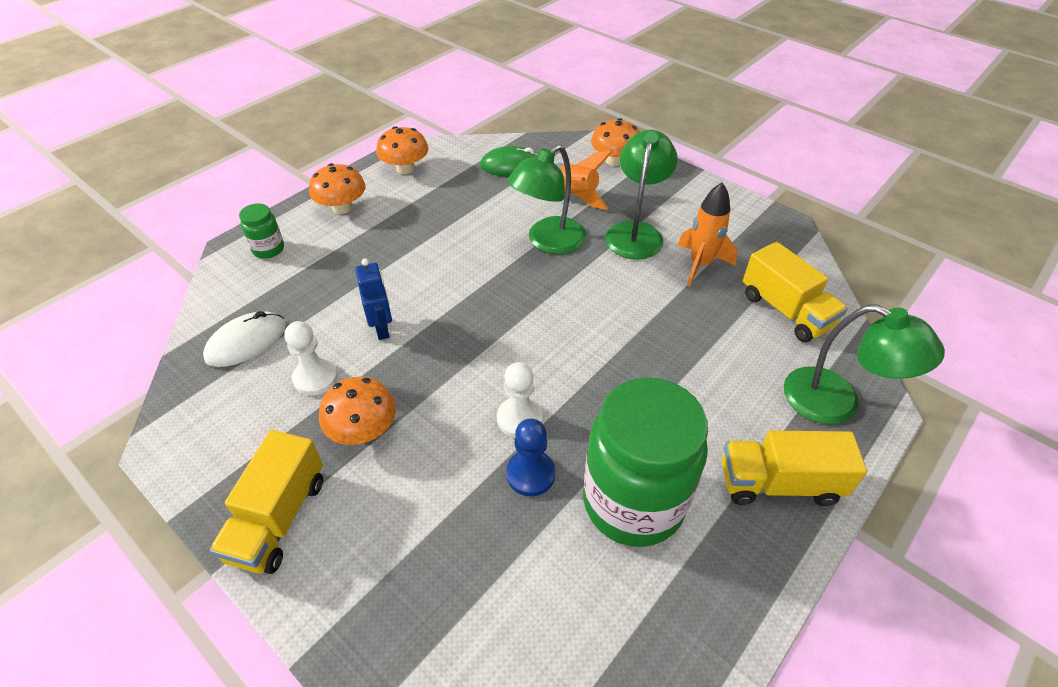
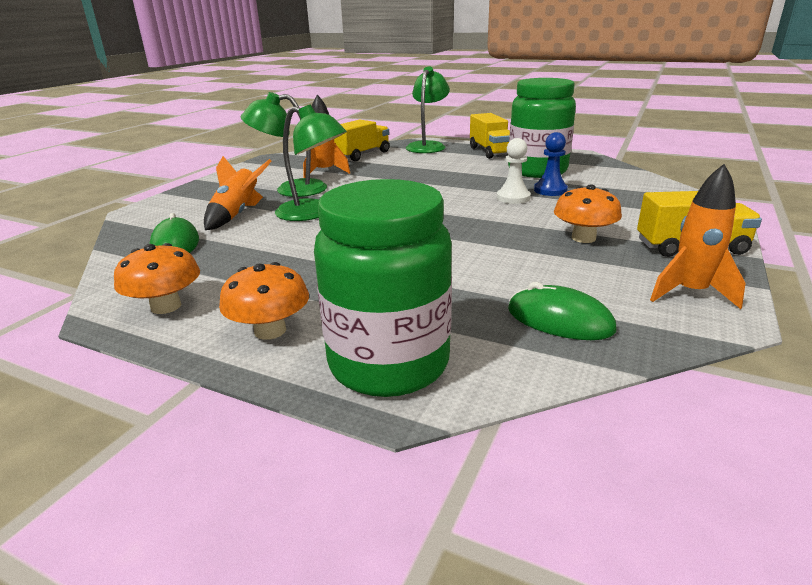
camera: 105 degrees left, 20 degrees down
white mouse [203,311,286,367] -> green mouse [508,282,616,340]
green jar [239,203,284,258] -> green jar [314,179,452,397], size x2.29
white pawn [284,321,338,396] -> none
blue robot [355,258,392,340] -> none
orange mushroom [591,118,640,166] -> none
none -> orange rocket [650,164,746,309]

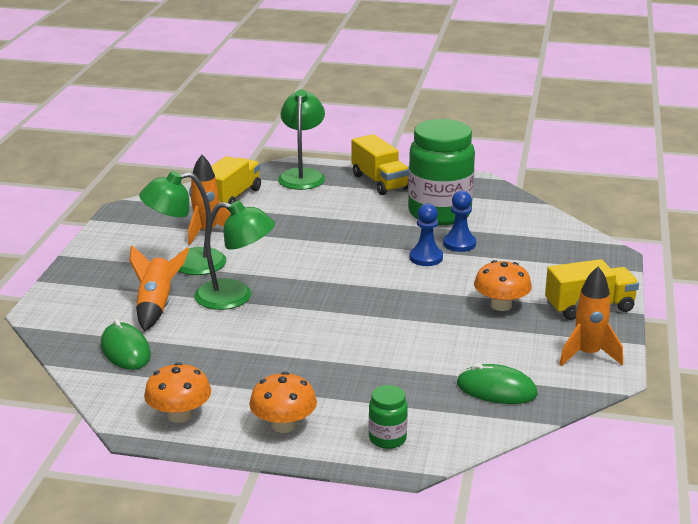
camera: 15 degrees left, 0 degrees up
green jar [314,179,452,397] -> green jar [369,385,408,449], size x0.44
white pawn [497,138,531,204] -> blue pawn [409,204,443,266]

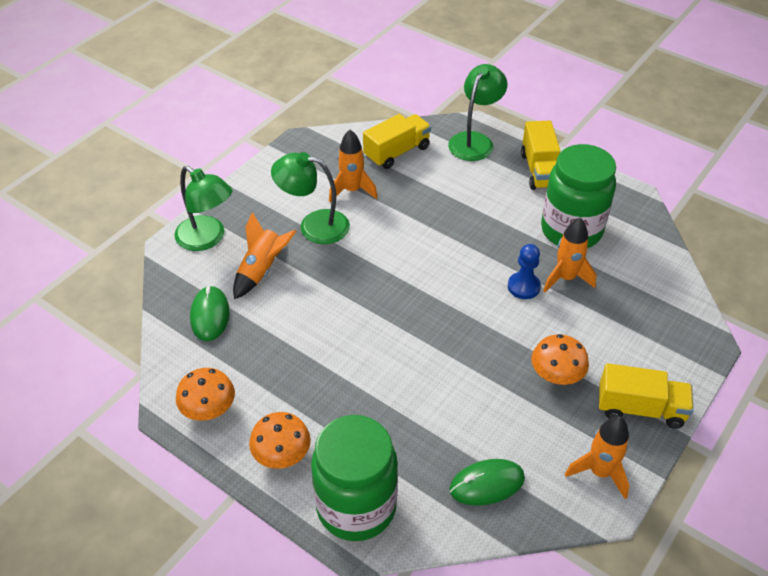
camera: 25 degrees right, 20 degrees up
green lamp [194,201,275,310] -> green lamp moved to [174,166,233,251]
green jar [369,385,408,449] -> green jar [311,415,398,541], size x2.29
blue pawn [443,190,476,252] -> orange rocket [543,218,596,292]
green mouse [457,363,538,404] -> green mouse turned 60 degrees counterclockwise [449,459,525,506]

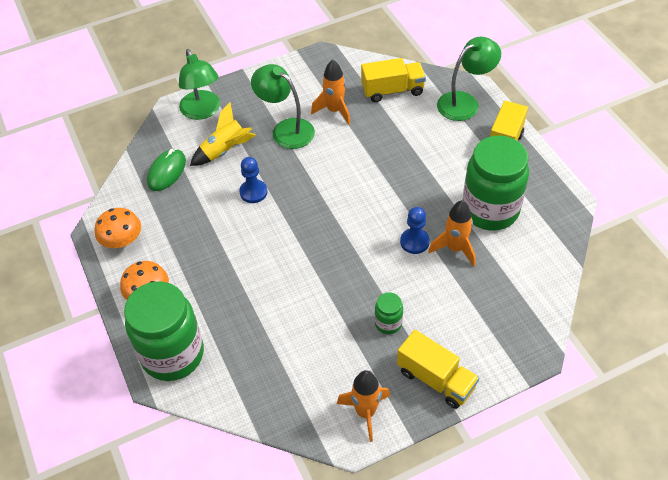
camera: 30 degrees right, 5 degrees up
orange rocket [233,212,296,299] -> yellow rocket [190,102,256,166]
green mouse [449,459,525,506] -> none
orange mushroom [531,334,589,385] -> green jar [375,292,403,334]
none -> blue pawn [239,157,267,203]

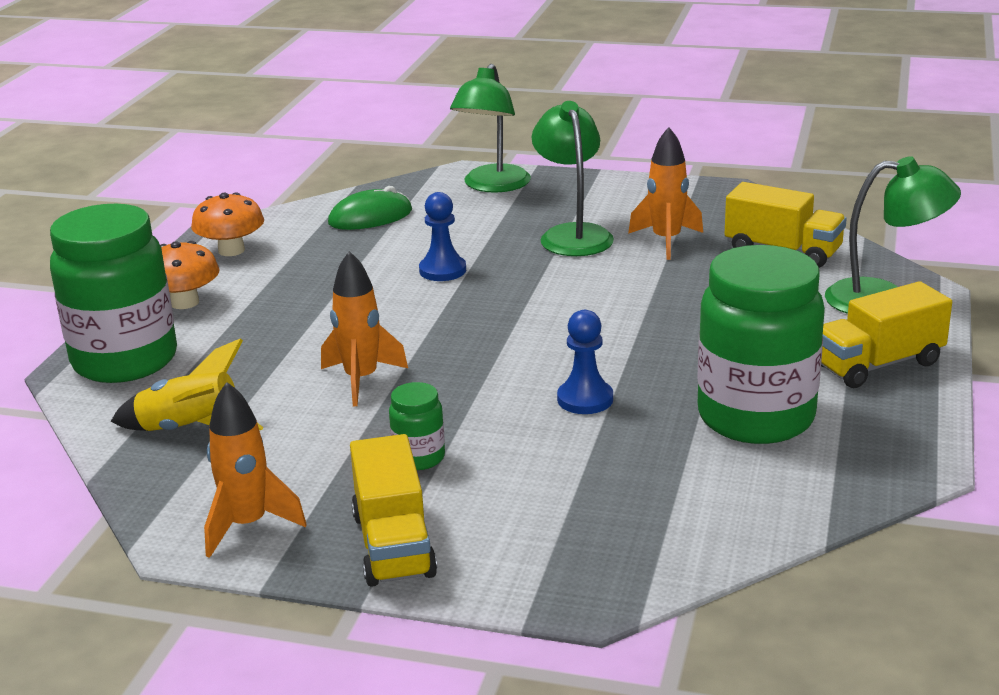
camera: 40 degrees right, 25 degrees down
yellow rocket [190,102,256,166] -> yellow rocket moved to [111,338,263,431]
orange rocket [428,200,475,267] -> orange rocket moved to [321,251,408,406]

